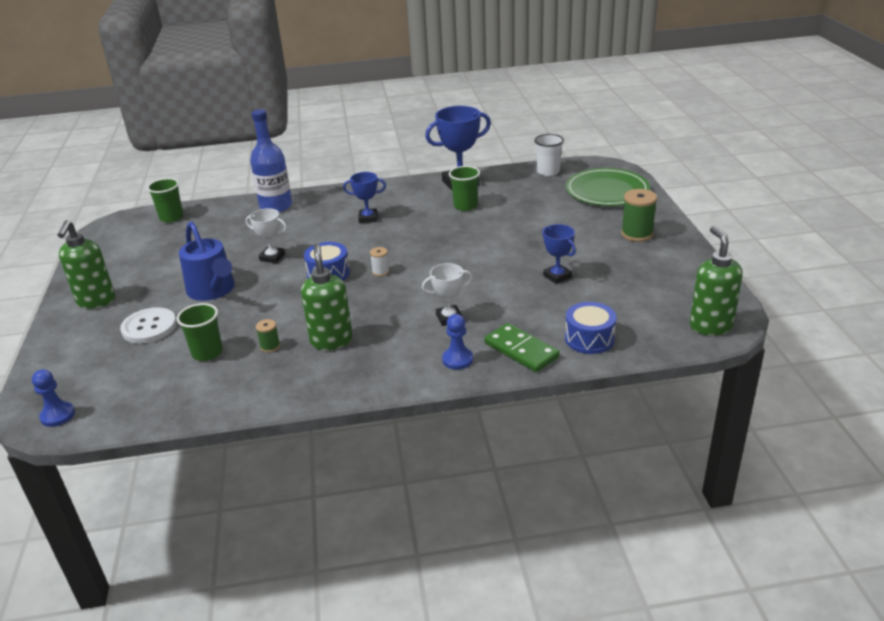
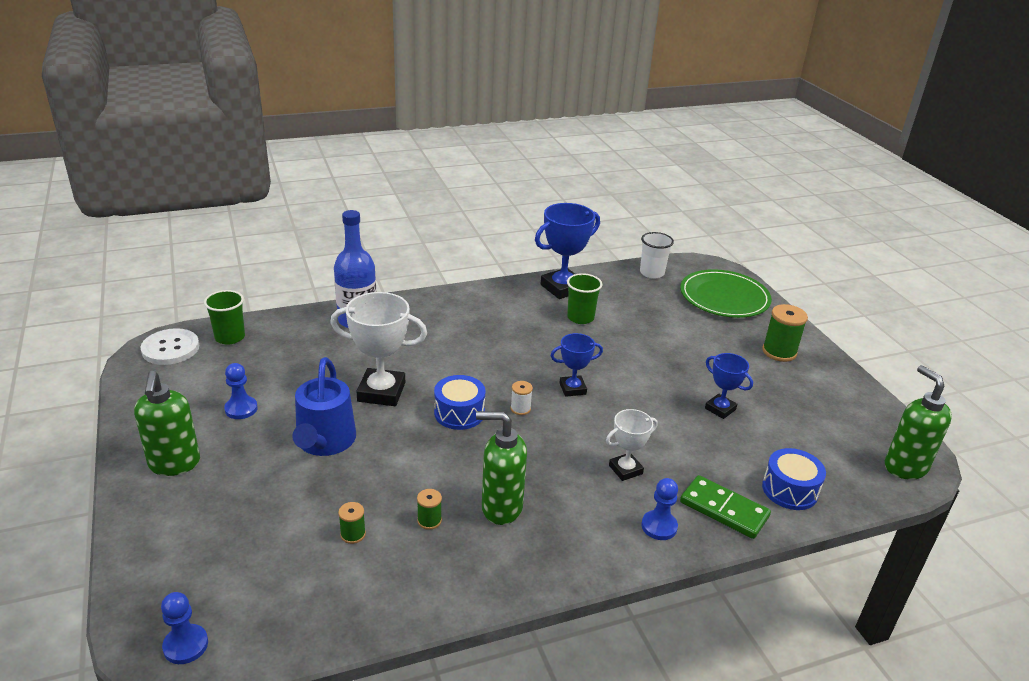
camera: 15 degrees left, 0 degrees up
white button [120,307,177,344] -> white button moved to [140,328,199,365]
green cup [177,303,223,361] -> green spool [338,502,366,544]
blue watering can [179,221,235,301] -> blue watering can turned 45 degrees clockwise [292,357,356,456]
white trophy [246,208,287,263] -> white trophy [330,292,427,406], size x1.73
green soap dispenser [301,243,352,350] -> green soap dispenser turned 60 degrees counterclockwise [476,411,527,525]
blue trophy [343,172,386,223] -> blue trophy moved to [550,333,603,397]
none -> blue pawn [224,363,258,419]

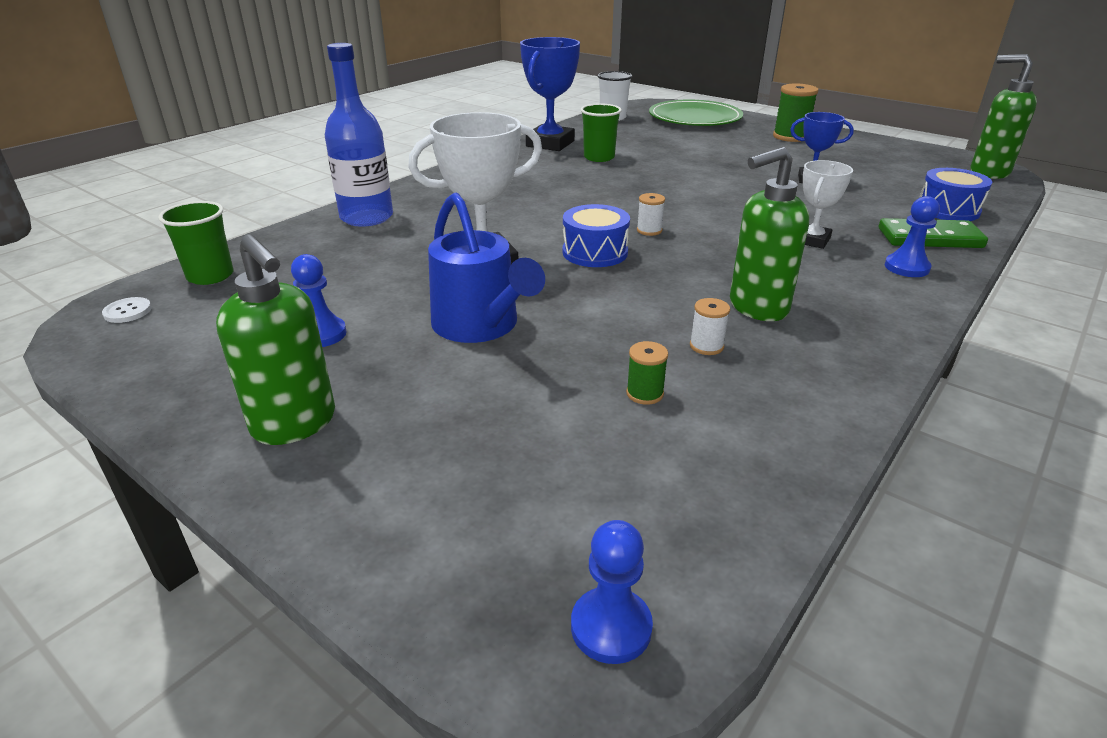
camera: 30 degrees left, 0 degrees up
white button [140,328,199,365] -> white button [102,297,152,323], size x0.49
green spool [417,489,442,530] -> white spool [690,298,730,355]
blue trophy [550,333,603,397] -> none

